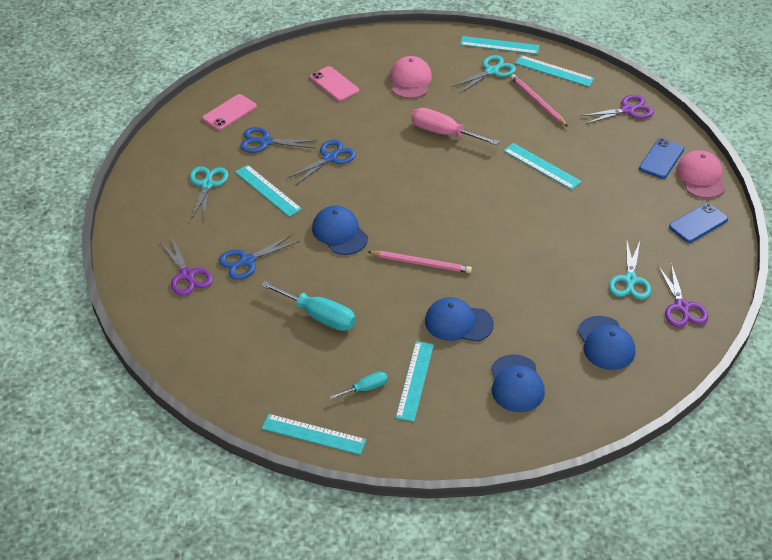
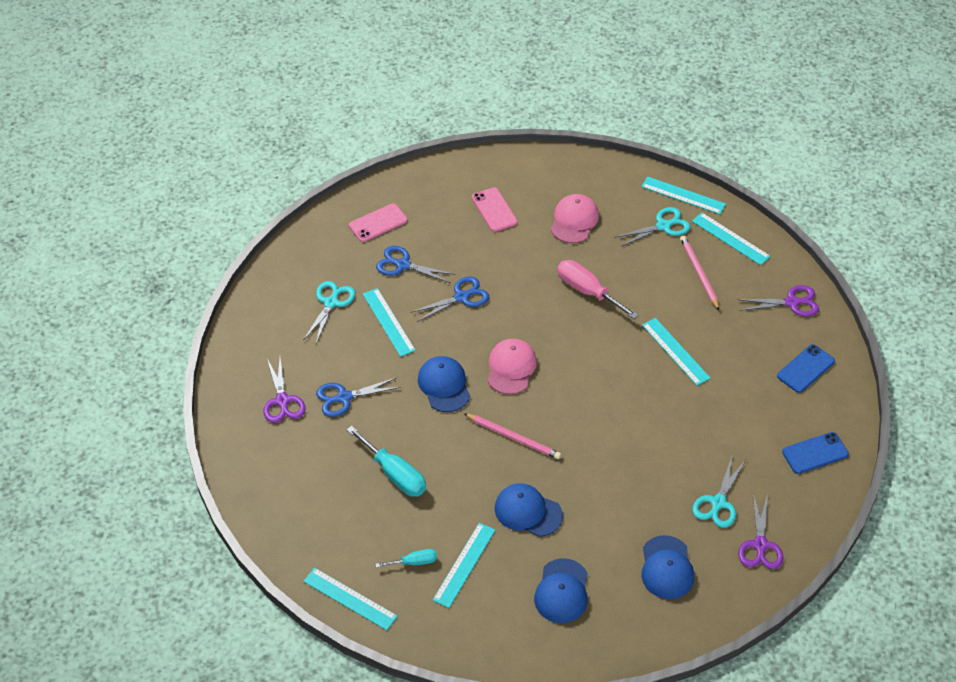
camera: 15 degrees right, 5 degrees up
pink cap [676,150,725,198] -> pink cap moved to [487,339,537,394]

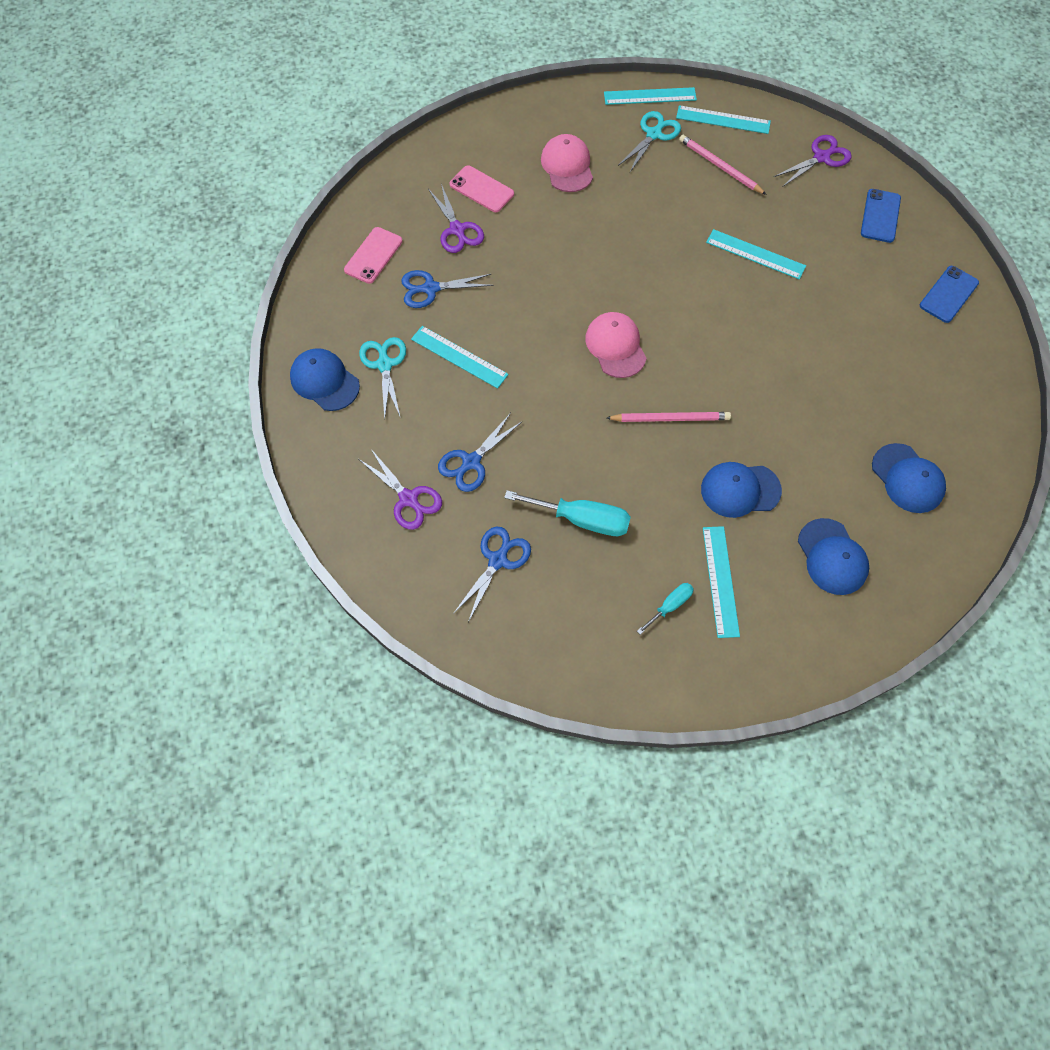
camera: 30 degrees left, 15 degrees up
turquoise ruler [303,568,398,630] -> none
blue scissors [411,276,489,322] -> blue scissors moved to [453,526,531,622]
blue cap [418,356,470,412] -> blue cap moved to [290,348,360,411]
pink screwdriver [557,260,639,319] -> none
turquoise scissors [692,457,745,528] -> none
purple scissors [738,494,783,569] -> purple scissors moved to [428,184,484,253]

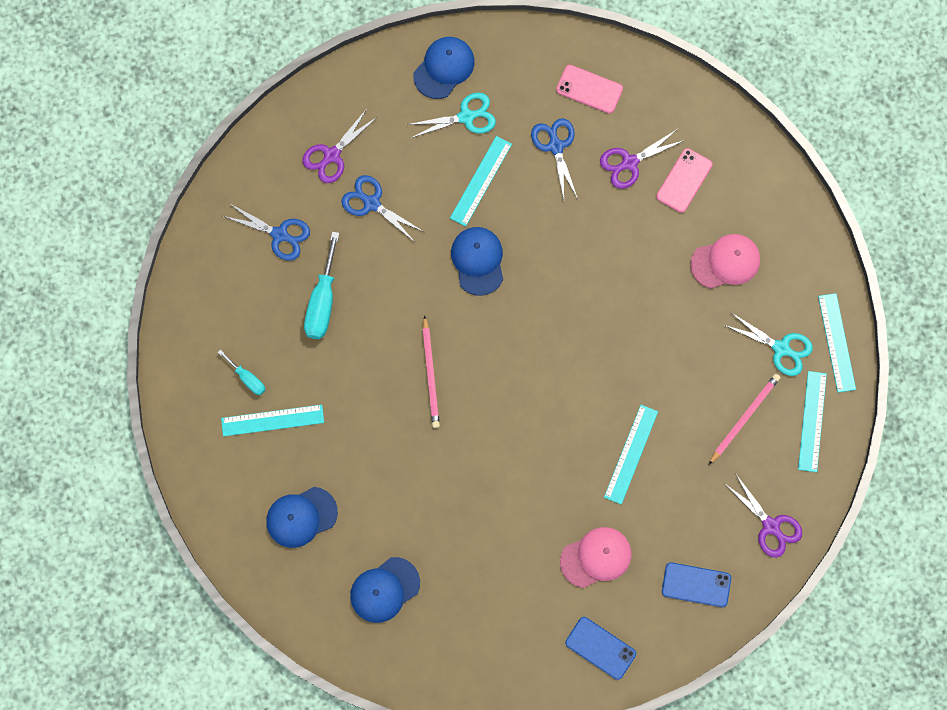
camera: 85 degrees right, 10 degrees up
pink cap [585,312,647,378] -> pink cap moved to [560,527,632,588]
blue cap [701,462,782,518] -> blue cap moved to [451,227,503,296]

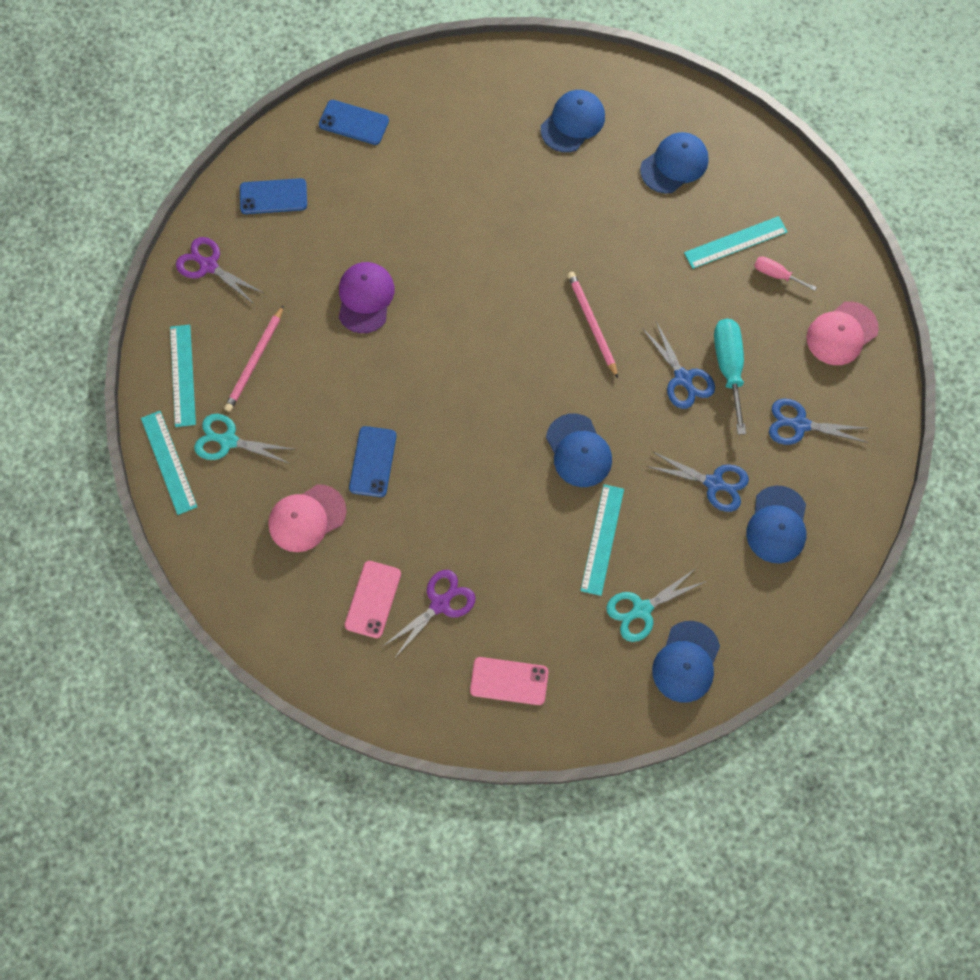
camera: 165 degrees right, 5 degrees down
turquoise screwdriver [218,349,265,395] -> pink screwdriver [754,256,817,291]
purple scissors [303,109,377,183] -> blue cap [746,486,806,563]
blue scissors [531,118,578,200] -> blue scissors moved to [642,321,715,409]
pink cap [560,527,632,588] -> pink cap moved to [806,301,879,365]
turquoise ruler [604,405,658,505] -> purple cap [339,262,395,333]
none -> blue phone [349,426,397,497]

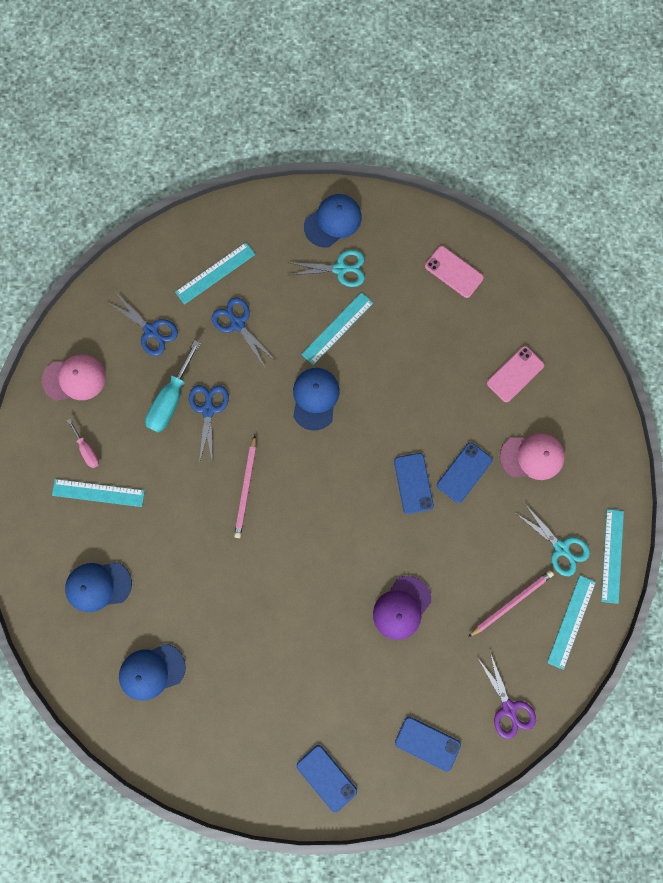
camera: 150 degrees left, 10 degrees up
purple scissors [382,570,476,659] -> none
blue cap [746,486,806,563] -> turquoise ruler [175,242,255,305]
none -> blue phone [394,453,434,514]

